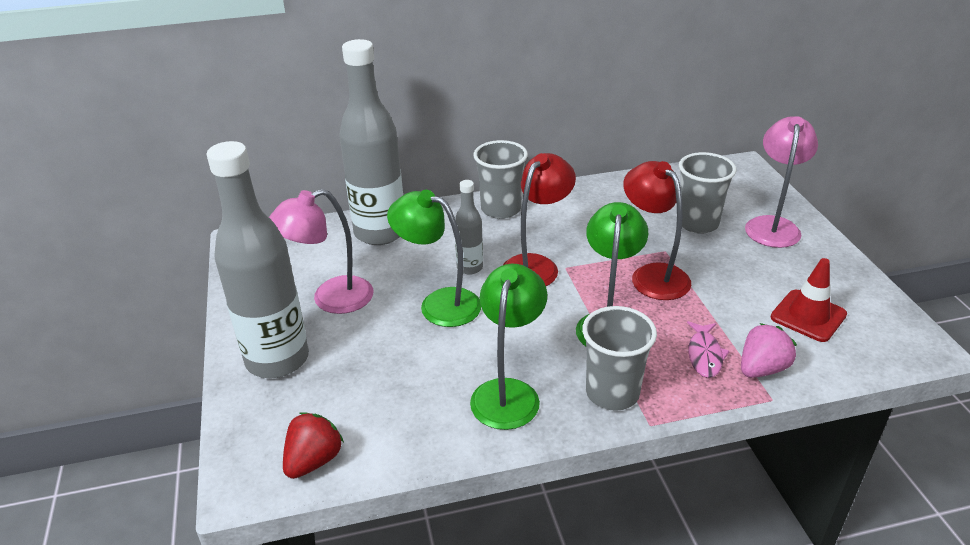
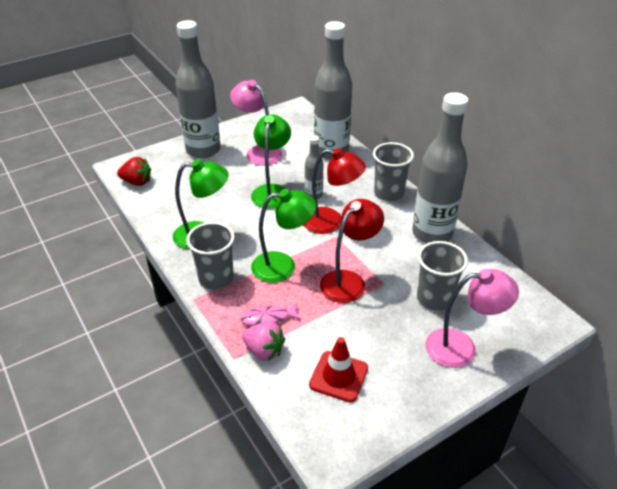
camera: 70 degrees right, 5 degrees up
none -> grey bottle [412,92,468,243]

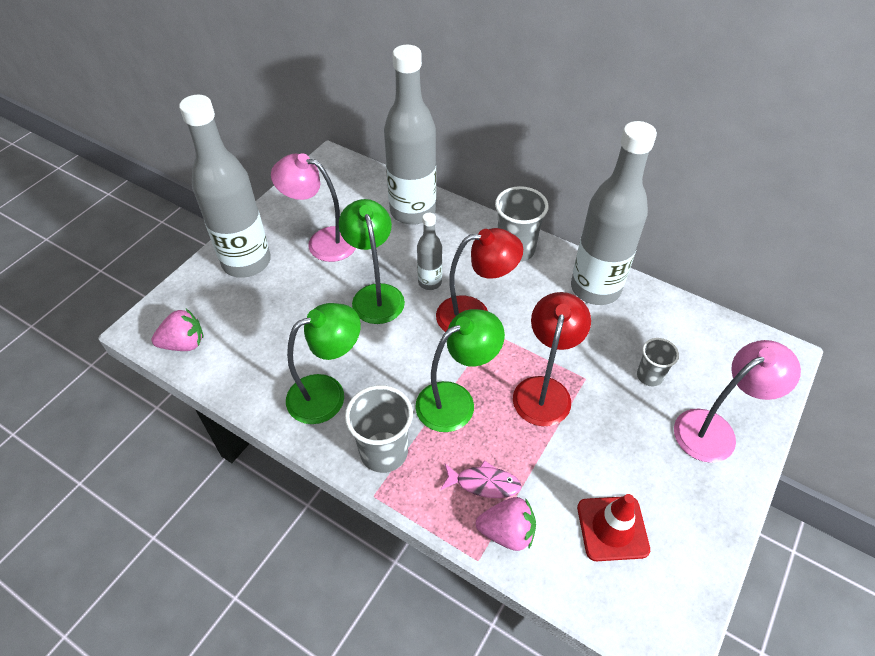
camera: 25 degrees left, 10 degrees up
red strawberry [117,157,151,186] -> pink strawberry [152,309,203,351]
pink fish [240,303,301,326] -> pink fish turned 135 degrees counterclockwise [441,460,522,498]
grey cup [417,241,468,311] -> grey cup [637,338,679,387], size x0.60

